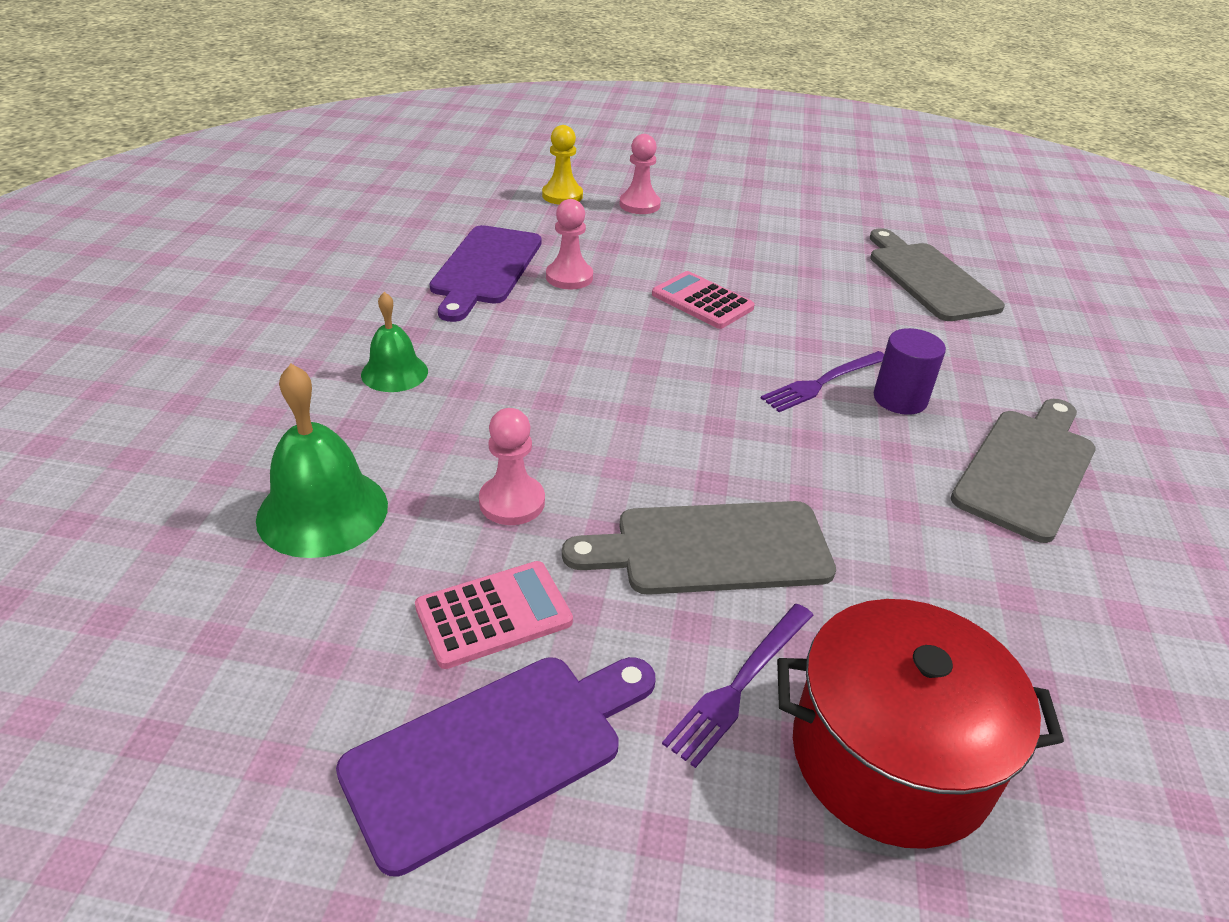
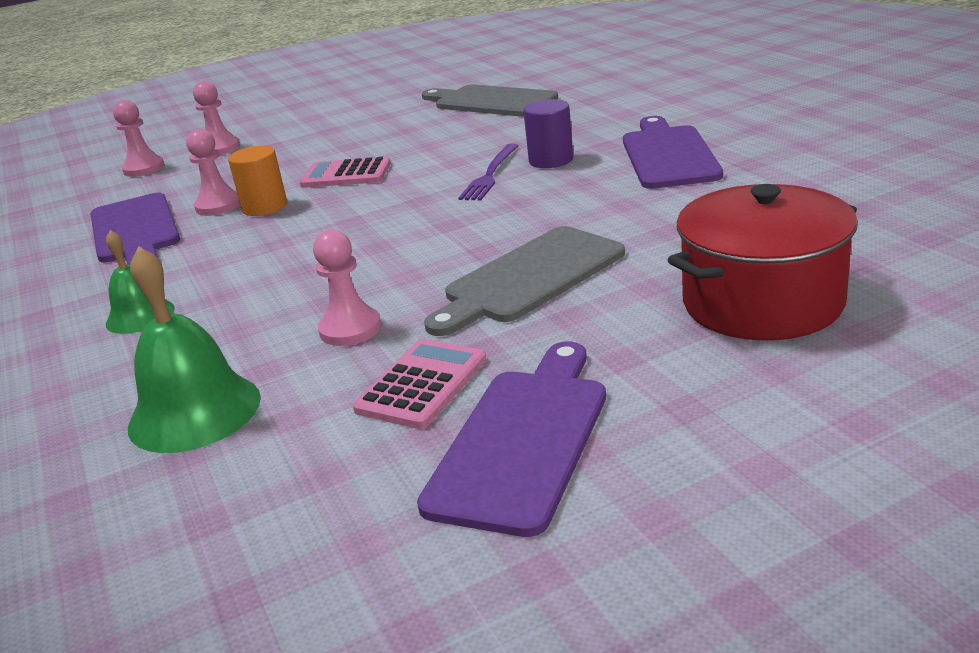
camera: 30 degrees left, 10 degrees down
yellow pawn [542,125,583,205] -> pink pawn [113,100,165,177]
purple fork [662,604,813,768] -> none
grey cutting board [951,399,1096,543] -> purple cutting board [623,116,723,189]
none -> orange cylinder [228,146,287,216]

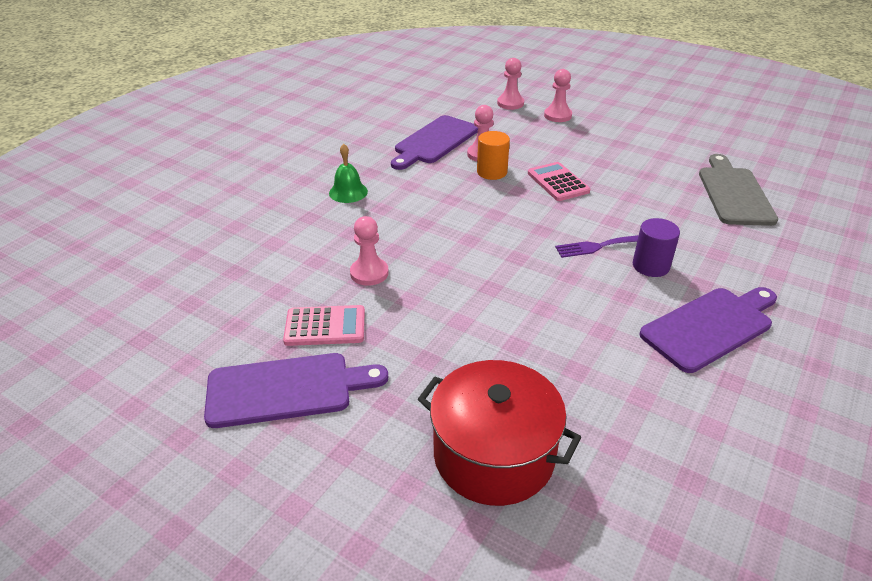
camera: 55 degrees right, 10 degrees up
green bell [128,247,261,453] -> none
grey cutting board [424,226,625,336] -> none

